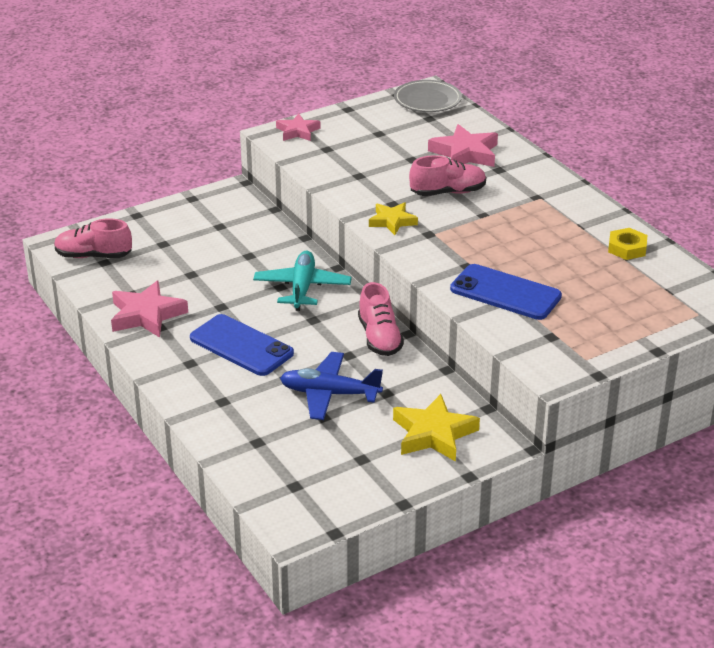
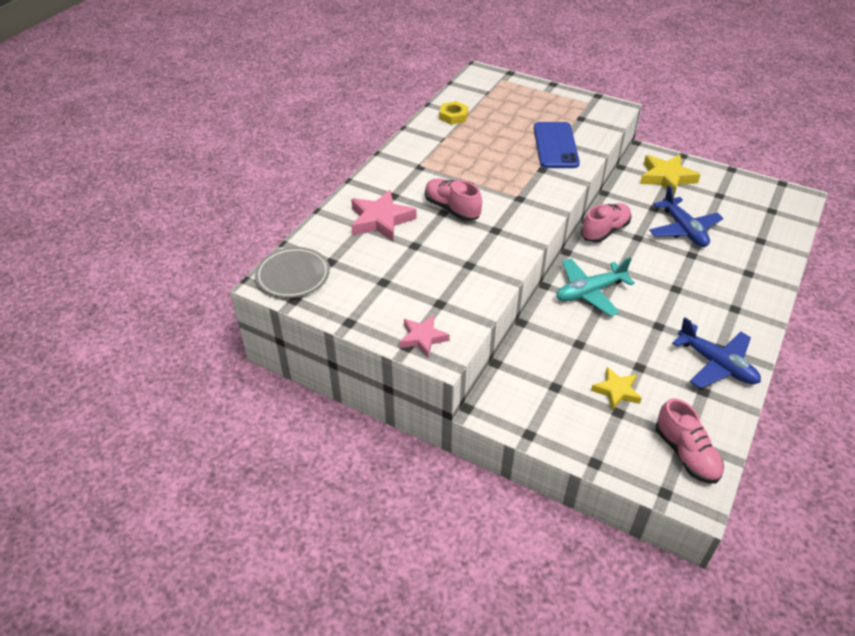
camera: 120 degrees left, 10 degrees up
pink star [111,281,188,338] -> blue plane [672,317,761,388]
blue phone [190,314,294,376] -> none
yellow star [369,202,418,235] -> yellow star moved to [591,367,642,410]

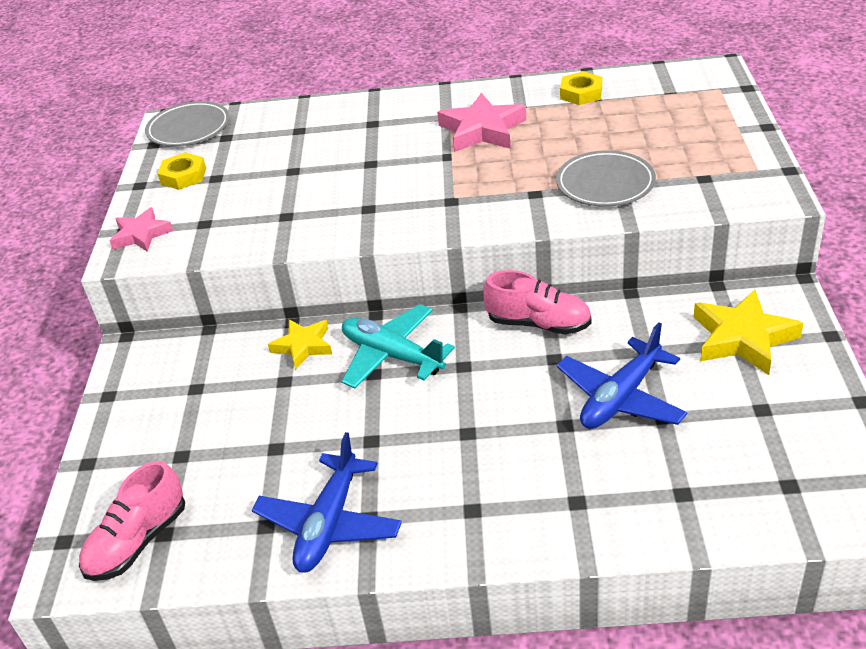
camera: 65 degrees right, 5 degrees down
pink star [351,190,417,241] -> pink star moved to [437,93,527,152]
pink shoe [425,178,482,221] -> none
blue phone [534,122,580,168] -> grey plate [556,150,656,207]
yellow star [591,367,642,410] -> yellow star moved to [268,320,332,370]
none -> yellow nut [157,152,206,190]

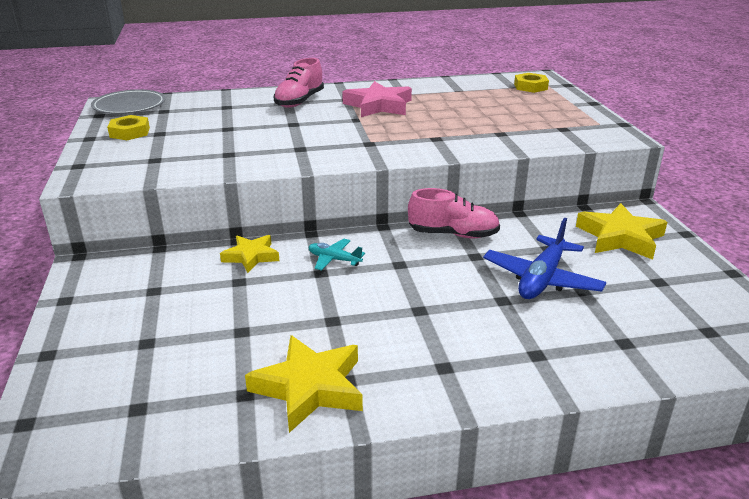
camera: 15 degrees left, 10 degrees down
pink shoe [79,461,185,581] -> pink shoe moved to [274,58,324,108]
pink star [109,207,173,252] -> none
blue plane [252,432,402,573] -> yellow star [245,335,363,433]
turquoise plane [341,304,455,389] -> turquoise plane [309,239,365,271], size x0.54
grey plate [556,150,656,207] -> none
yellow nut [560,71,602,105] -> yellow nut moved to [514,73,549,93]

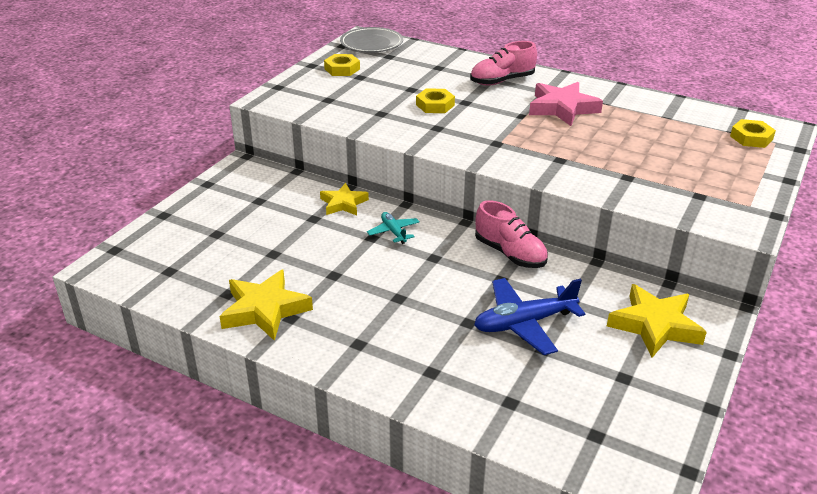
camera: 40 degrees right, 5 degrees up
none -> yellow nut [416,89,455,113]

